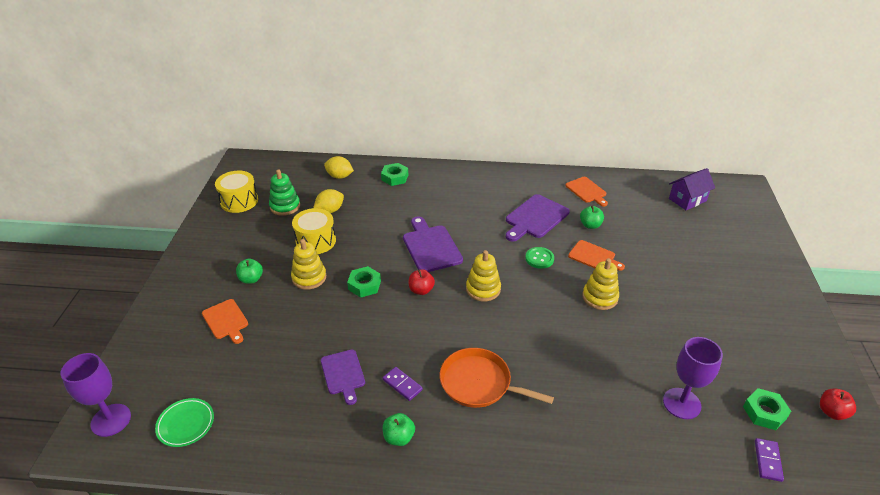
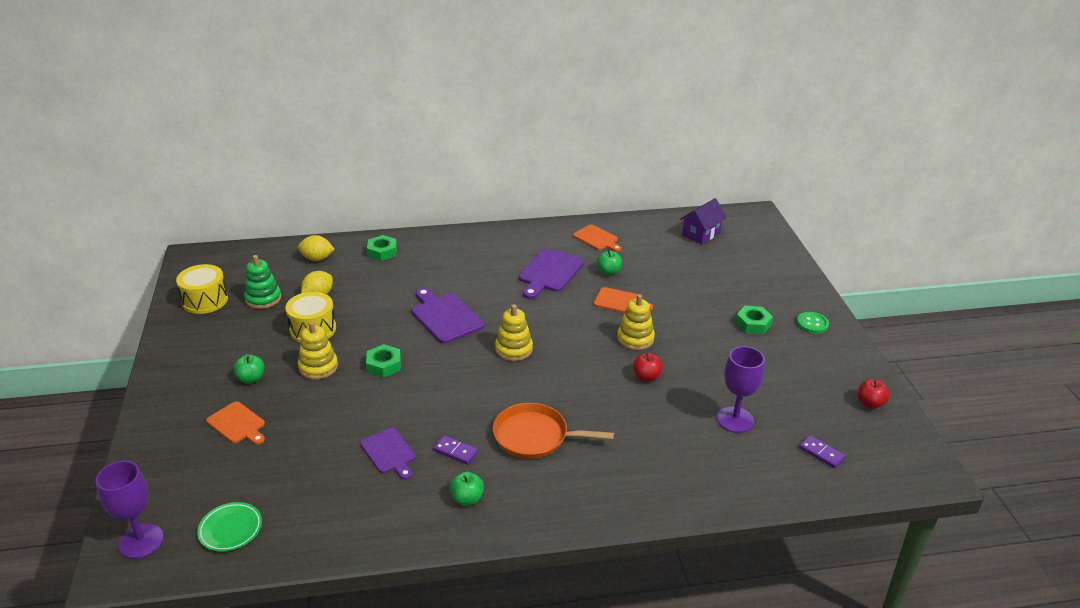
camera: 15 degrees left, 5 degrees down
red apple [409,269,435,295] -> red apple moved to [633,352,663,381]
green button [525,247,554,269] -> green button moved to [797,312,829,334]
green nut [743,388,791,430] -> green nut moved to [735,306,773,334]
purple domino [755,438,784,482] -> purple domino turned 45 degrees counterclockwise [799,435,846,468]

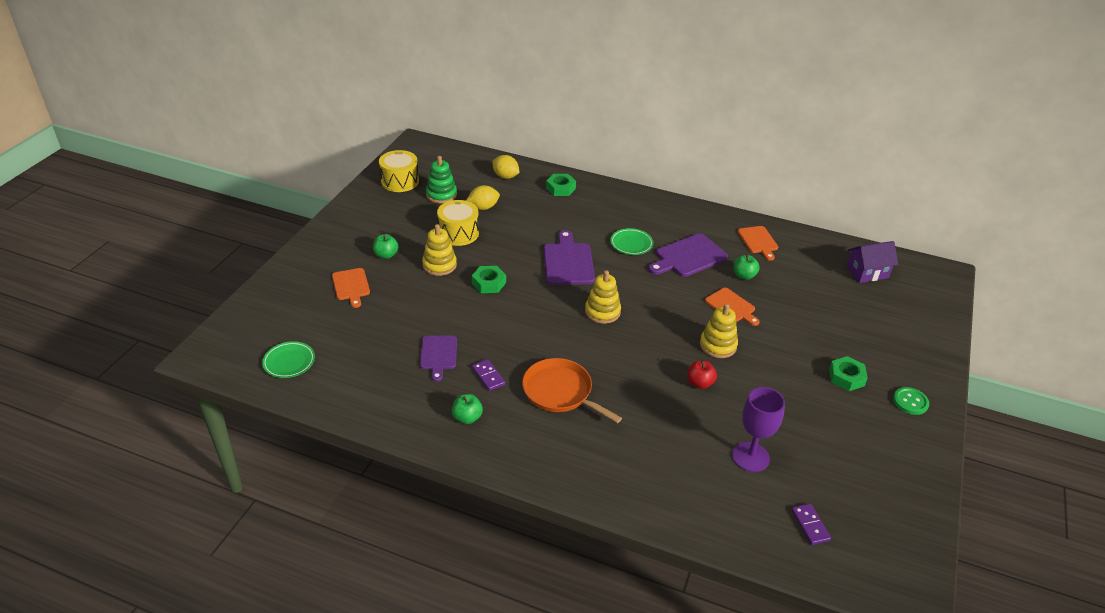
camera: 30 degrees right, 5 degrees up
purple goblet [95,461,164,559] -> none
red apple [858,379,890,409] -> none
none -> green plate [610,228,653,255]

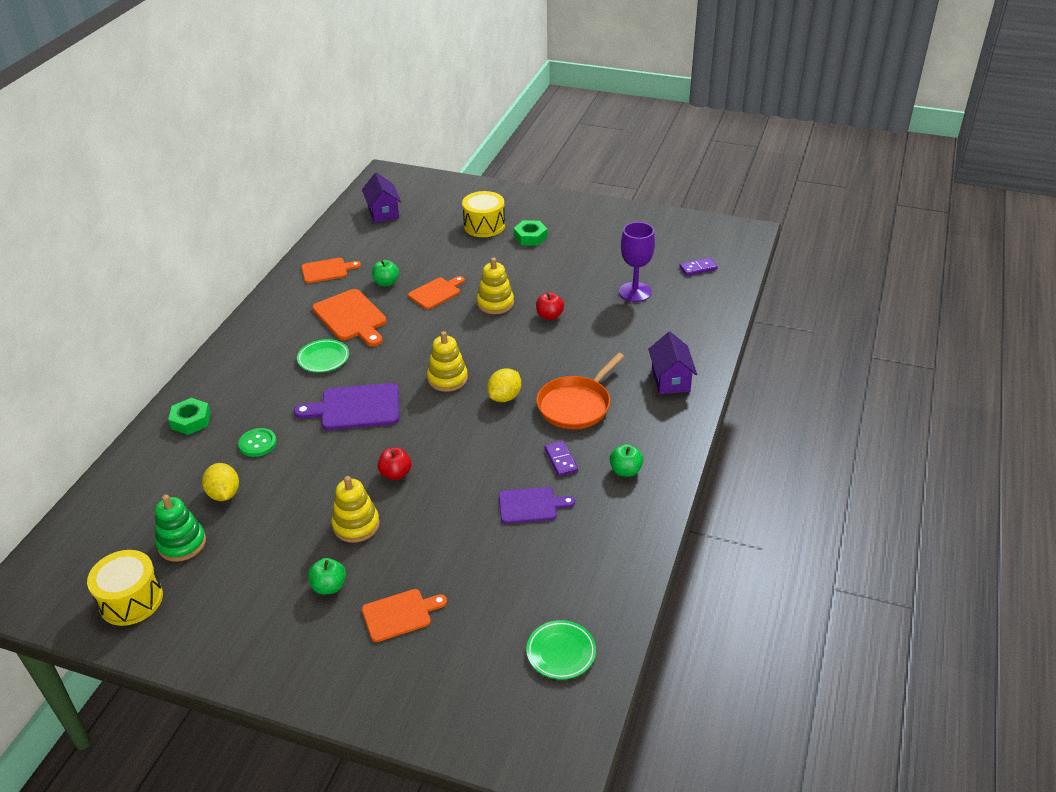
camera: 90 degrees left, 0 degrees up
yellow drum [437,200,479,246] -> yellow drum moved to [462,191,505,237]
green nut [472,266,506,293] -> red apple [378,447,411,480]
purple domino [472,359,505,391] -> purple domino turned 75 degrees counterclockwise [545,441,578,476]
yellow lemon [492,155,520,179] -> yellow lemon moved to [487,368,521,402]
purple cutting board [648,233,728,277] -> orange cutting board [312,289,387,346]
green button [893,387,929,415] -> green button moved to [238,428,277,457]
none -> purple house [648,332,697,394]

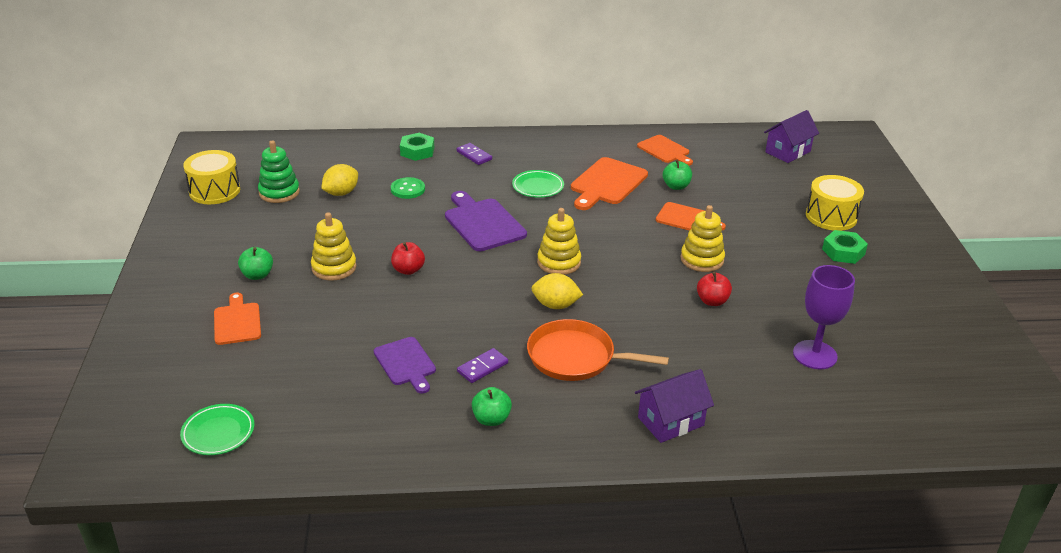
camera: 65 degrees right, 5 degrees down
orange cutting board [362,589,447,642] -> orange cutting board turned 150 degrees counterclockwise [214,293,261,345]
purple domino [679,258,718,276] -> purple domino moved to [457,143,492,165]

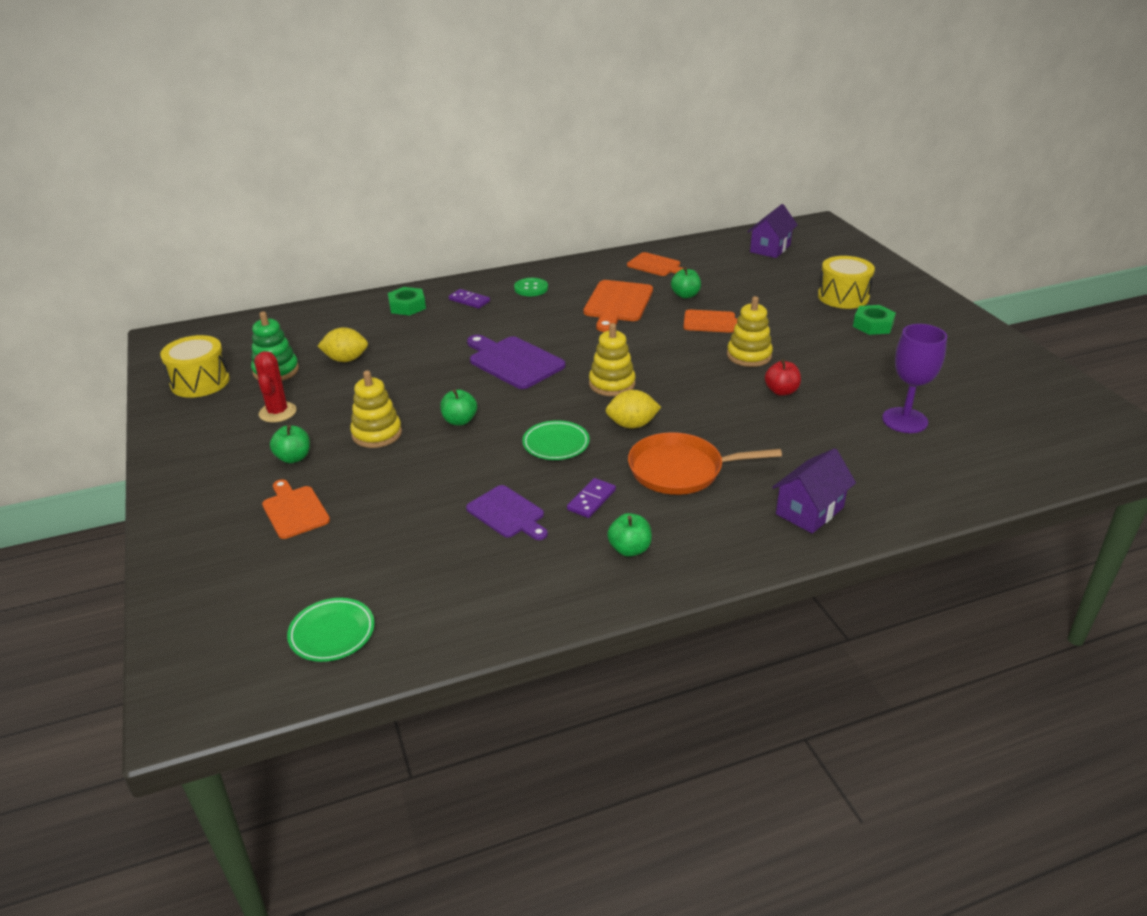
camera: 15 degrees left, 0 degrees up
yellow lemon [321,164,358,196] -> yellow lemon turned 60 degrees clockwise [318,327,368,362]
green button [391,177,425,199] -> green button moved to [514,278,548,296]
red apple [391,242,425,275] -> green apple [440,389,477,425]
green plate [512,170,564,198] -> green plate moved to [522,420,590,460]
none -> red cactus [254,351,297,422]

